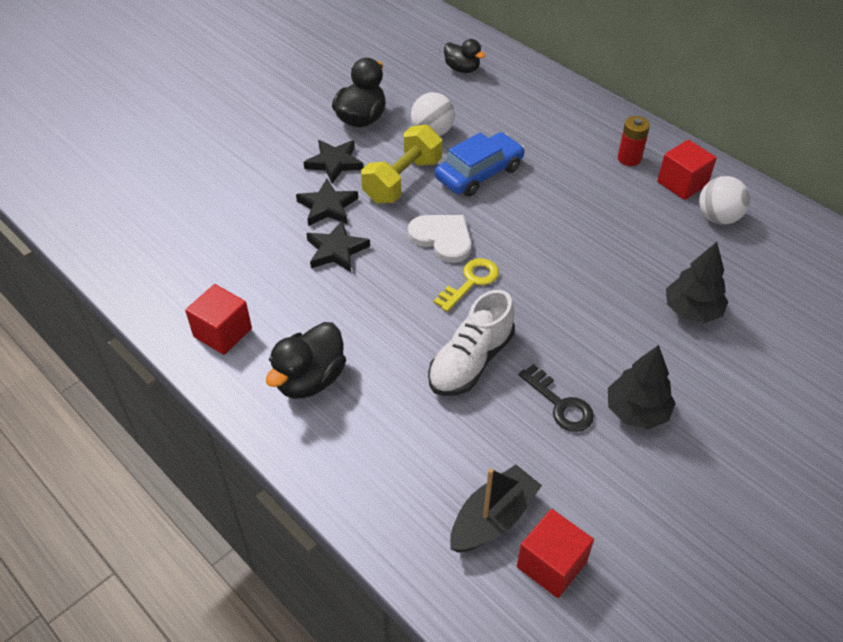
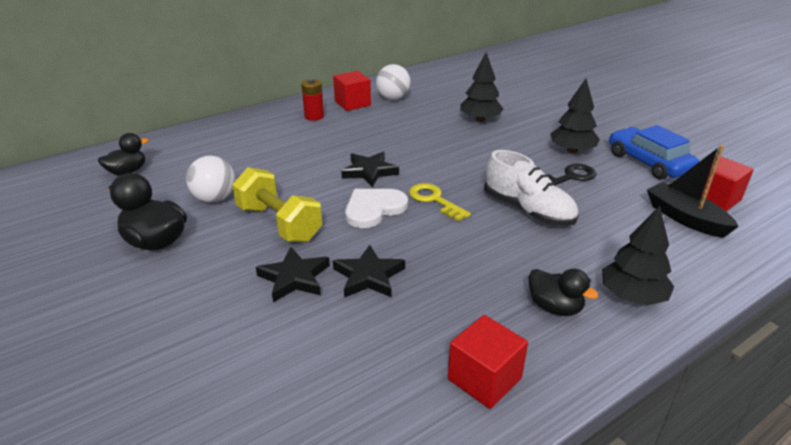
camera: 80 degrees left, 15 degrees down
black duck [266,322,346,399] -> black duck [529,269,598,316], size x0.66
black star [303,140,363,183] -> black star moved to [341,152,399,187]
blue car [435,132,525,196] -> blue car moved to [609,125,699,180]
none -> black tree [602,206,674,306]

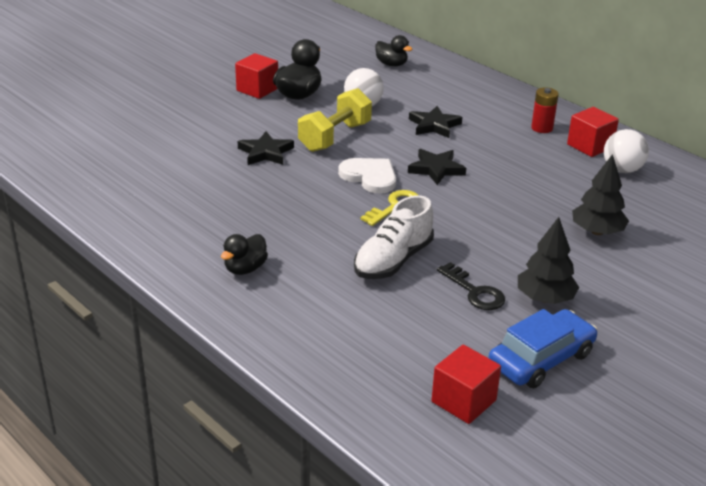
camera: 80 degrees right, 0 degrees up
black star [333,245,405,298] -> black star moved to [409,106,462,138]
red cube [448,315,528,409] -> red cube moved to [235,53,278,99]
black tree [602,206,674,306] -> none
black boat [647,145,739,238] -> none

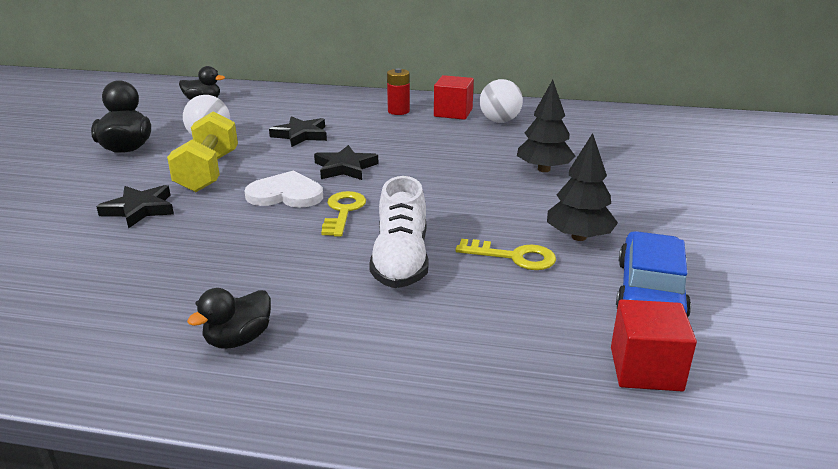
camera: 35 degrees left, 5 degrees down
black duck [221,234,268,275] -> black duck turned 45 degrees clockwise [187,288,271,349]
red cube [235,53,278,99] -> none
black key [437,262,505,310] -> yellow key [455,239,556,270]

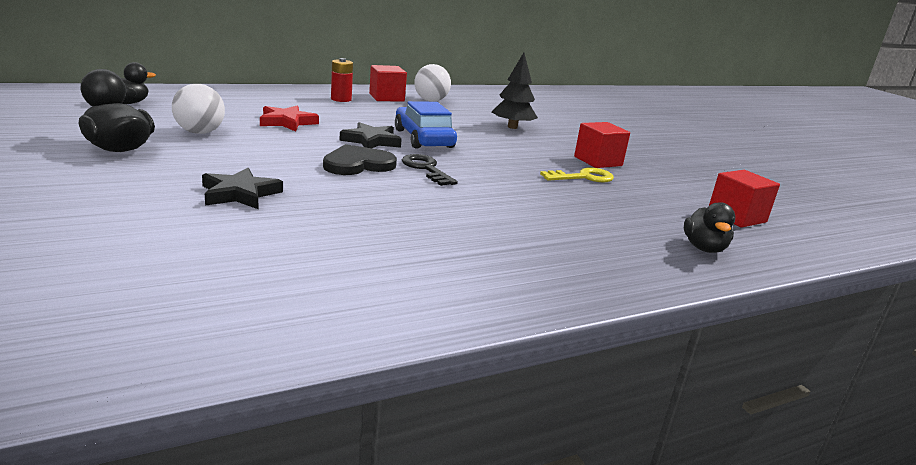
camera: 40 degrees left, 5 degrees down
yellow dumbbell [167,111,238,192] -> none
black duck [187,288,271,349] -> black duck moved to [684,202,735,253]
white heart [245,170,323,208] -> black heart [323,144,397,175]
black star [269,116,327,147] -> red star [260,105,319,131]
yellow key [321,191,366,237] -> black key [402,154,458,186]
white shoe [369,176,429,288] -> none
black tree [547,133,618,241] -> red cube [574,122,630,168]
blue car [616,231,691,317] -> blue car moved to [395,101,457,149]

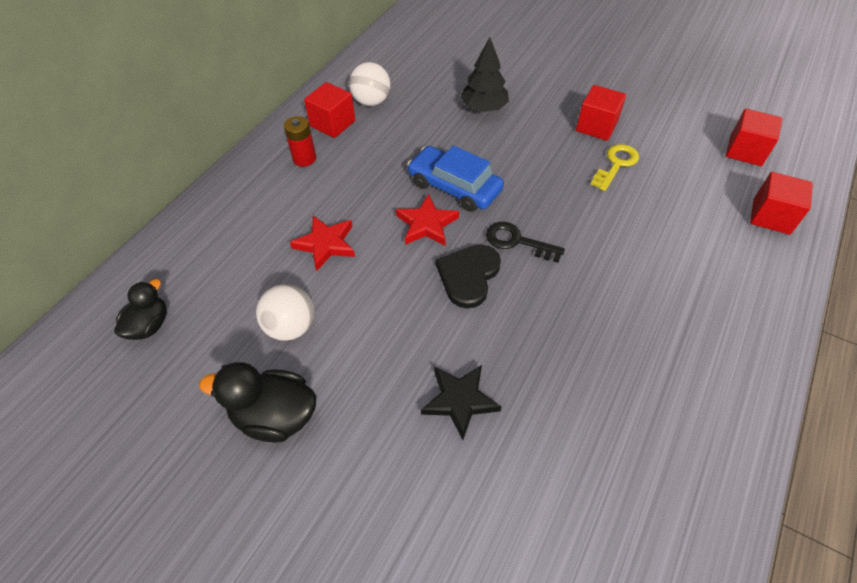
camera: 30 degrees left, 30 degrees up
black star [339,122,402,148] -> red star [396,194,459,246]
black duck [684,202,735,253] -> red cube [750,172,813,235]

